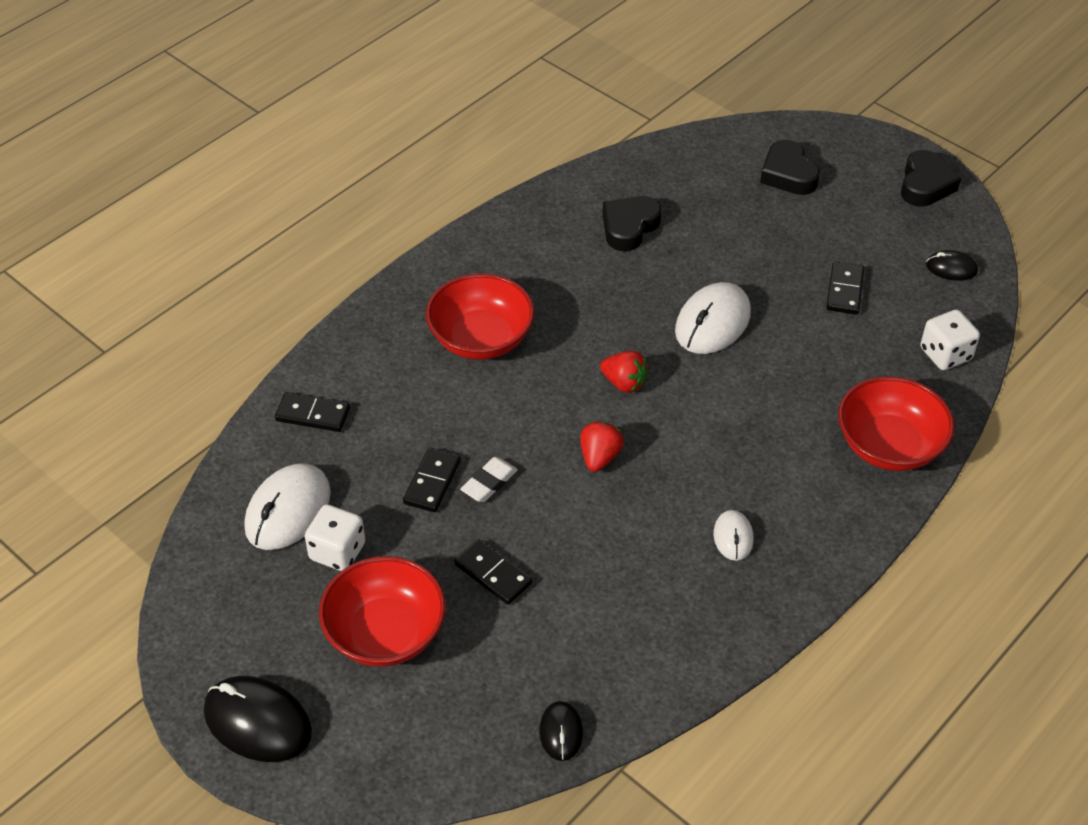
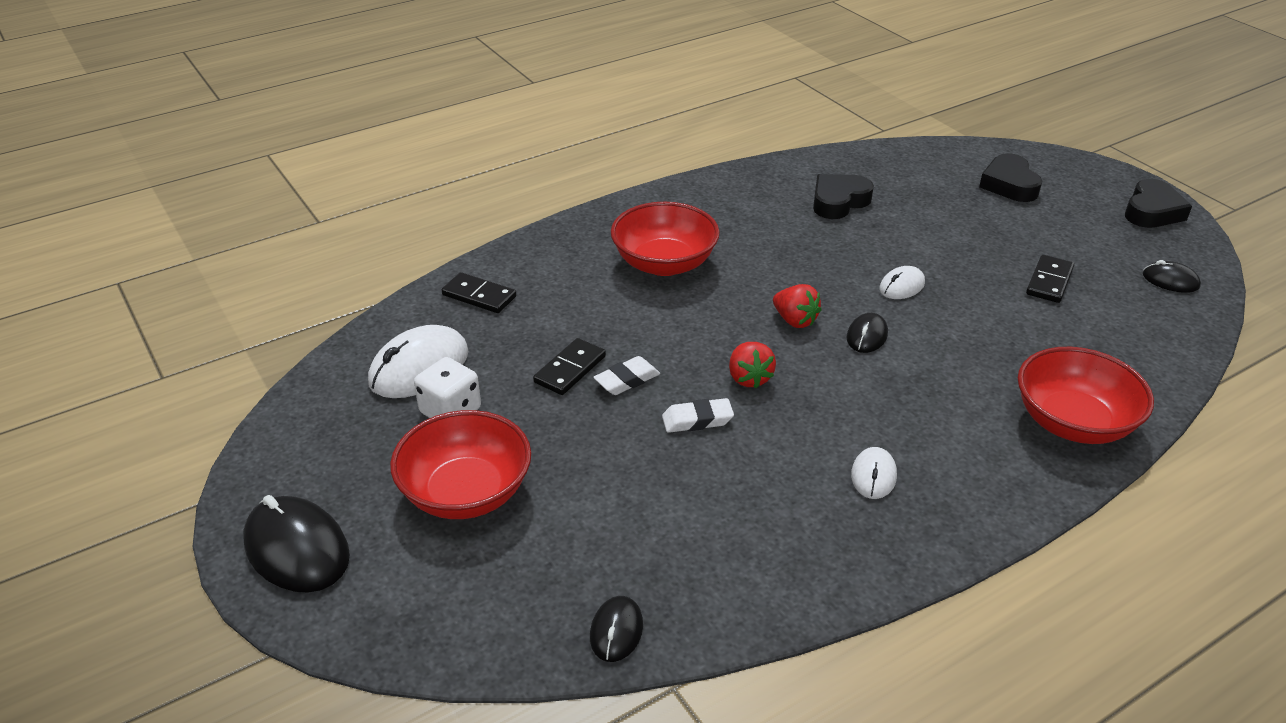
camera: 15 degrees right, 10 degrees down
black domino [455,539,533,605] -> none
red strawberry [580,422,624,472] -> red strawberry turned 135 degrees clockwise [729,342,776,388]
white mouse [675,282,751,354] -> white mouse [879,266,925,299], size x0.54
white dice [920,309,980,370] -> none
none -> white eraser [662,398,734,433]
none -> black mouse [847,313,888,353]

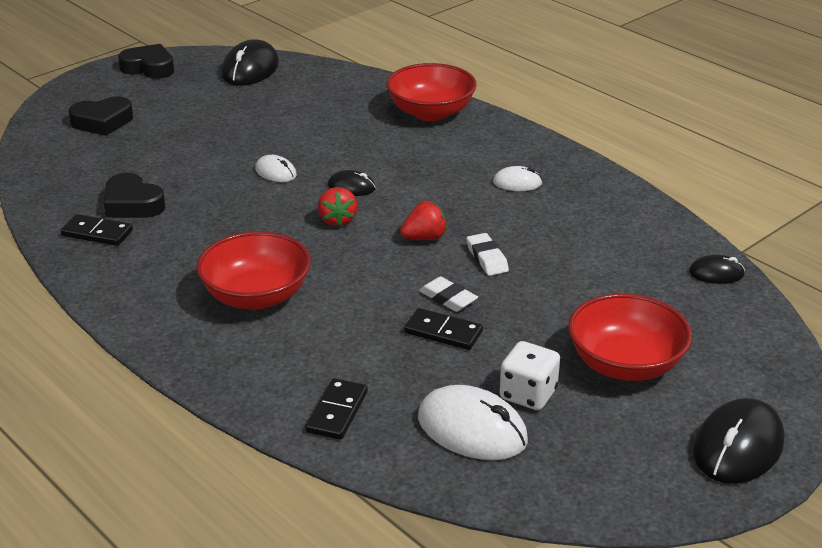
camera: 100 degrees left, 5 degrees down
red strawberry [773,284,821,328] -> red strawberry turned 135 degrees clockwise [318,187,358,227]
black domino [1026,255,1074,303] -> black domino moved to [61,214,133,246]
black mouse [1143,260,1201,293] -> black mouse [221,39,279,86], size x1.85

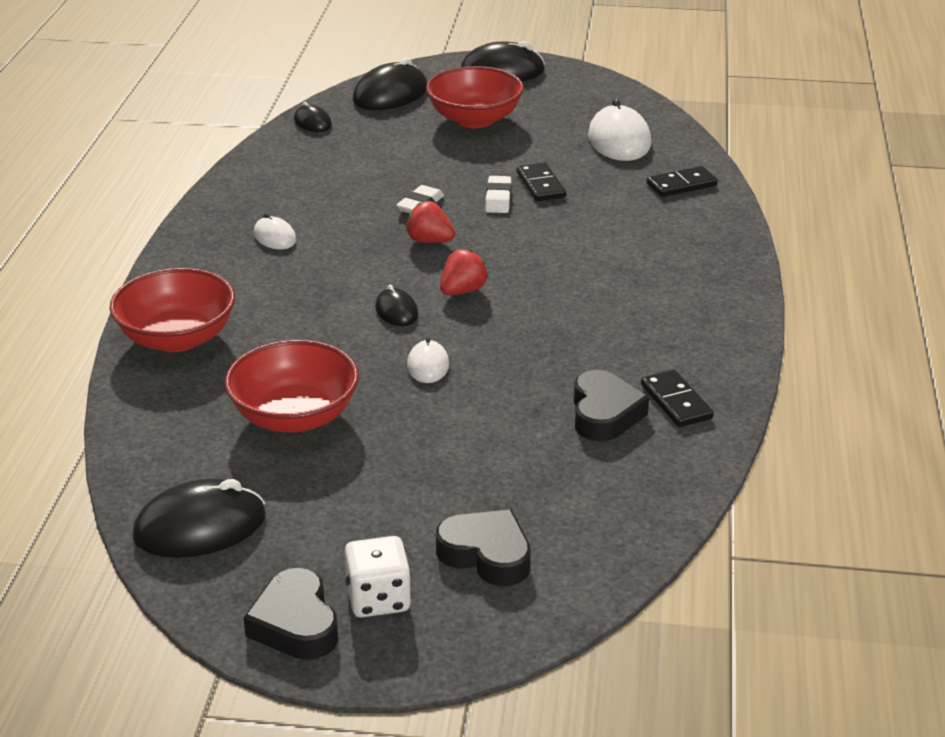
camera: 130 degrees left, 0 degrees up
red bowl [196,231,311,310] -> red bowl moved to [225,340,359,433]
white dice [500,341,560,410] -> white dice moved to [345,536,411,617]
none -> black mouse [352,58,427,110]

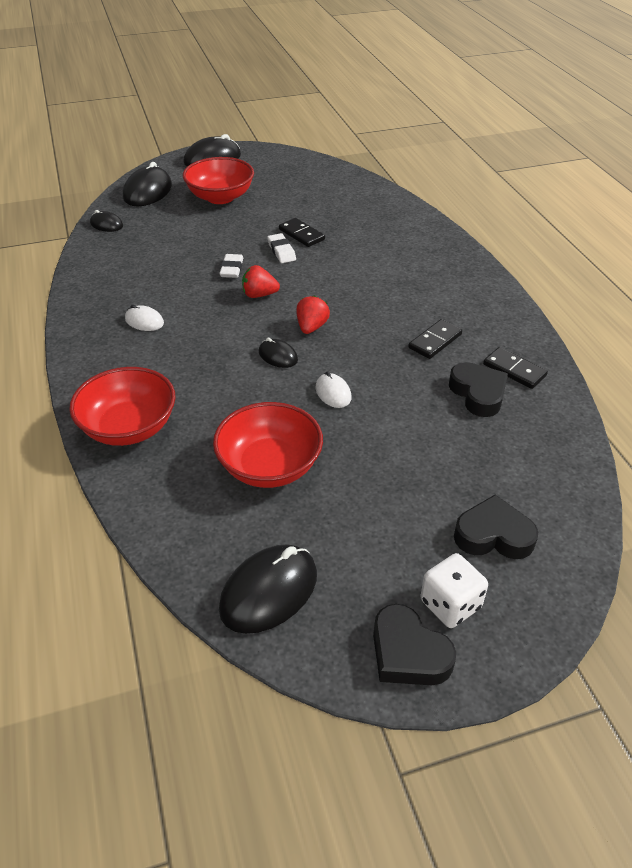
camera: 25 degrees left, 10 degrees up
white mouse [588,99,651,161] -> none
black domino [647,166,718,197] -> black domino moved to [408,319,462,359]

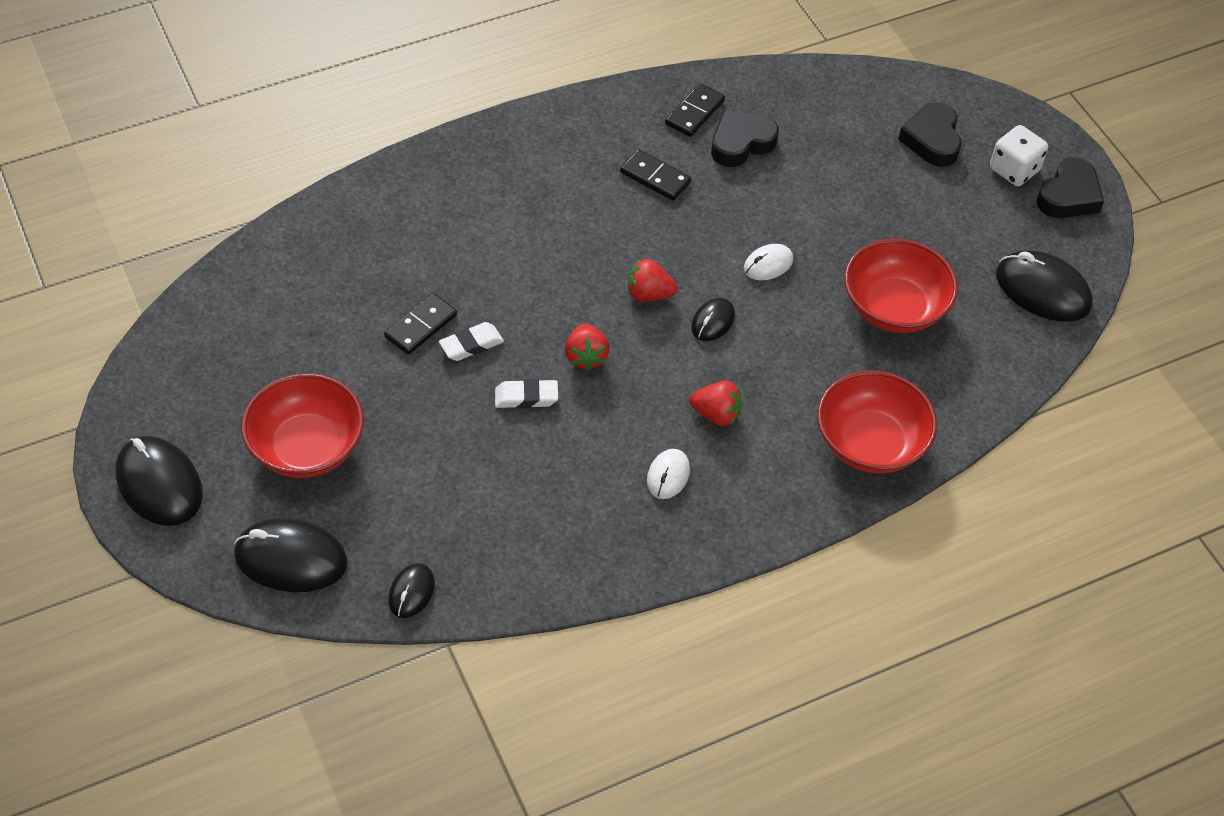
camera: 100 degrees left, 10 degrees up
none -> red strawberry [689,380,742,426]

